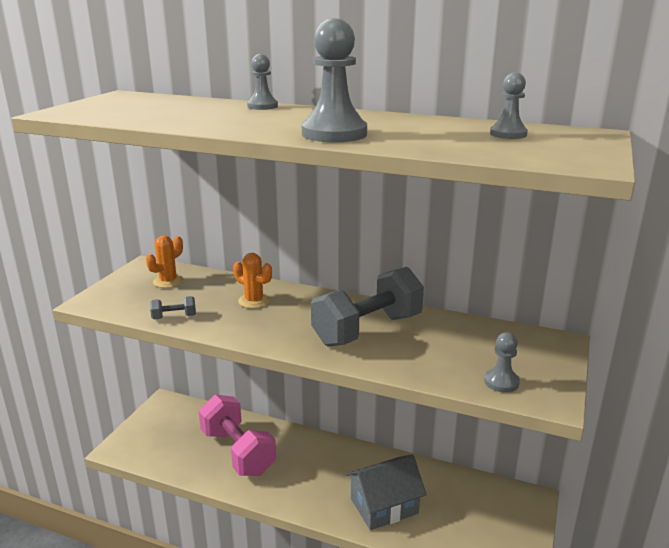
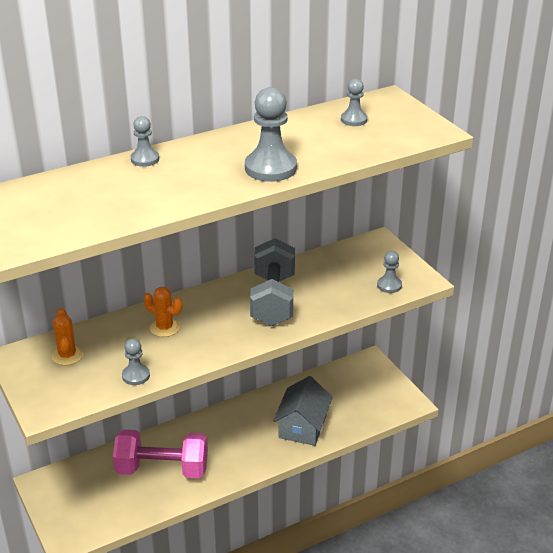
camera: 50 degrees left, 10 degrees up
grey dumbbell [150,296,196,319] -> grey pawn [122,339,150,385]
orange cactus [233,253,272,309] -> orange cactus turned 45 degrees clockwise [144,287,182,337]

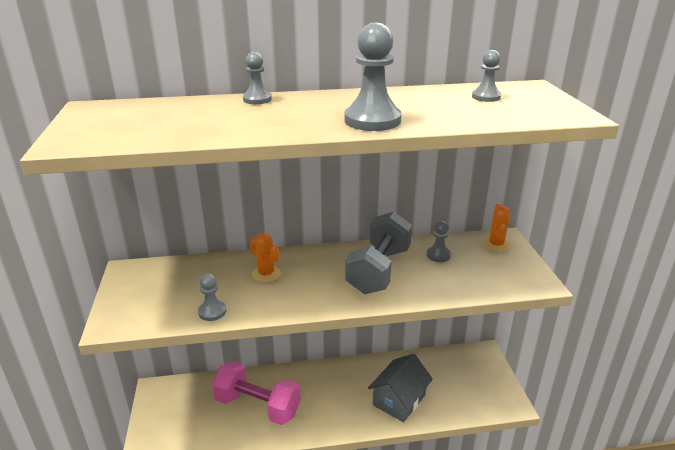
camera: 20 degrees right, 5 degrees down
orange cactus [52,308,83,365] -> orange cactus moved to [483,203,510,252]
grey pawn [377,251,402,293] -> grey pawn moved to [427,220,451,262]

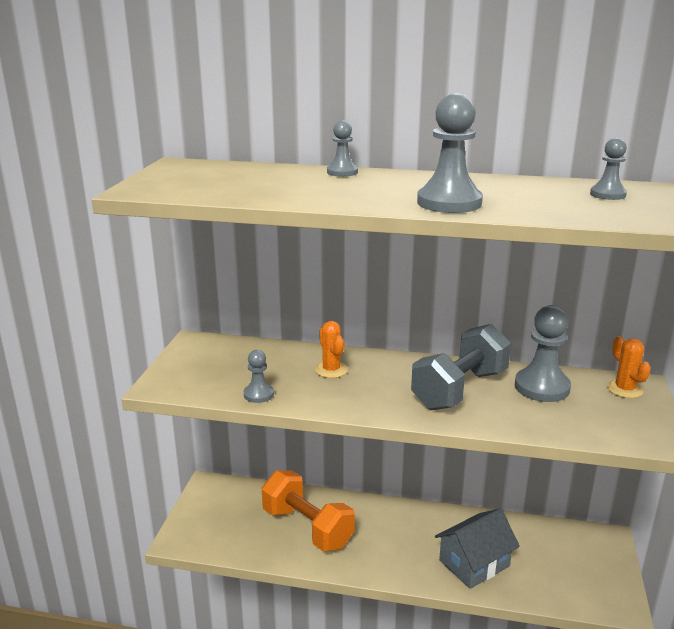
camera: 20 degrees right, 5 degrees down
pink dumbbell [212,361,301,425] -> orange dumbbell [262,470,355,552]
grey pawn [427,220,451,262] -> grey pawn [515,305,571,402], size x1.81
orange cactus [483,203,510,252] -> orange cactus turned 45 degrees counterclockwise [607,336,651,398]

